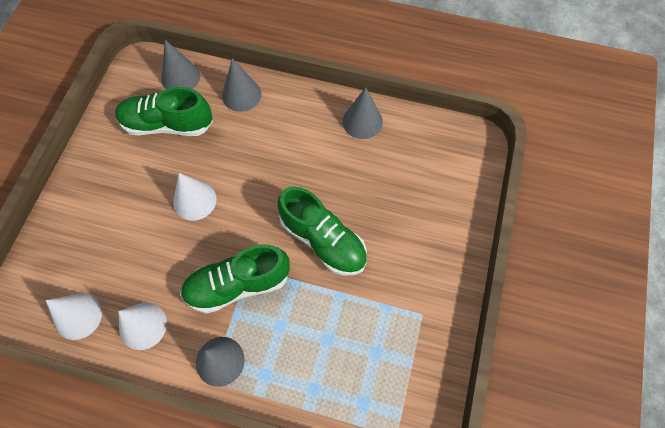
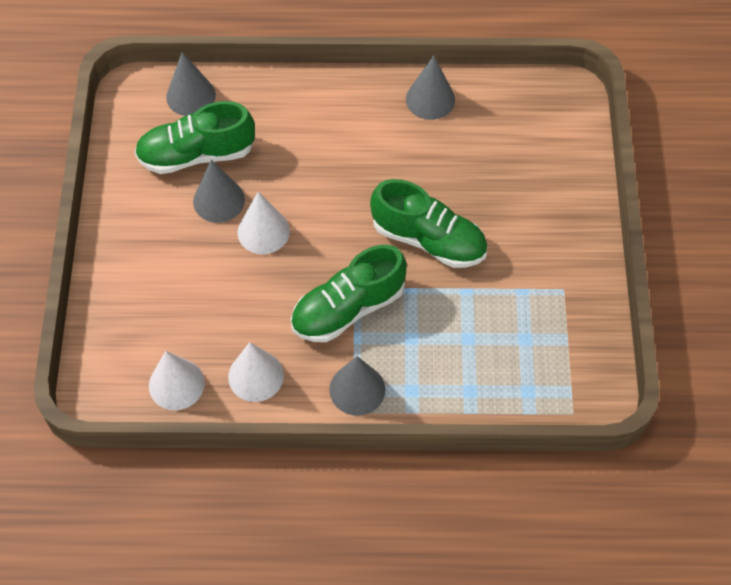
camera: 15 degrees left, 5 degrees down
grey cone [222,59,261,112] -> grey cone moved to [193,160,245,223]

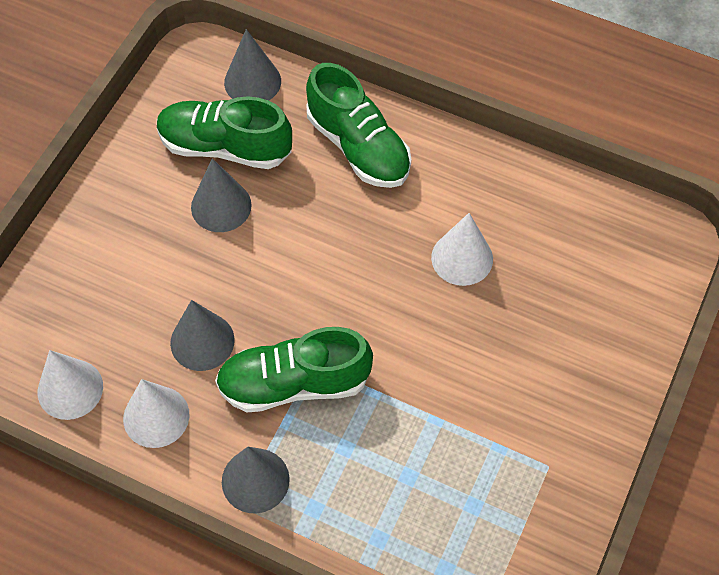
camera: 25 degrees right, 0 degrees up
white cone [238,192,290,254] -> white cone moved to [431,213,493,286]
green shoe [370,179,488,268] -> green shoe moved to [306,63,411,188]
grey cone [406,55,455,120] -> grey cone moved to [170,300,235,371]

